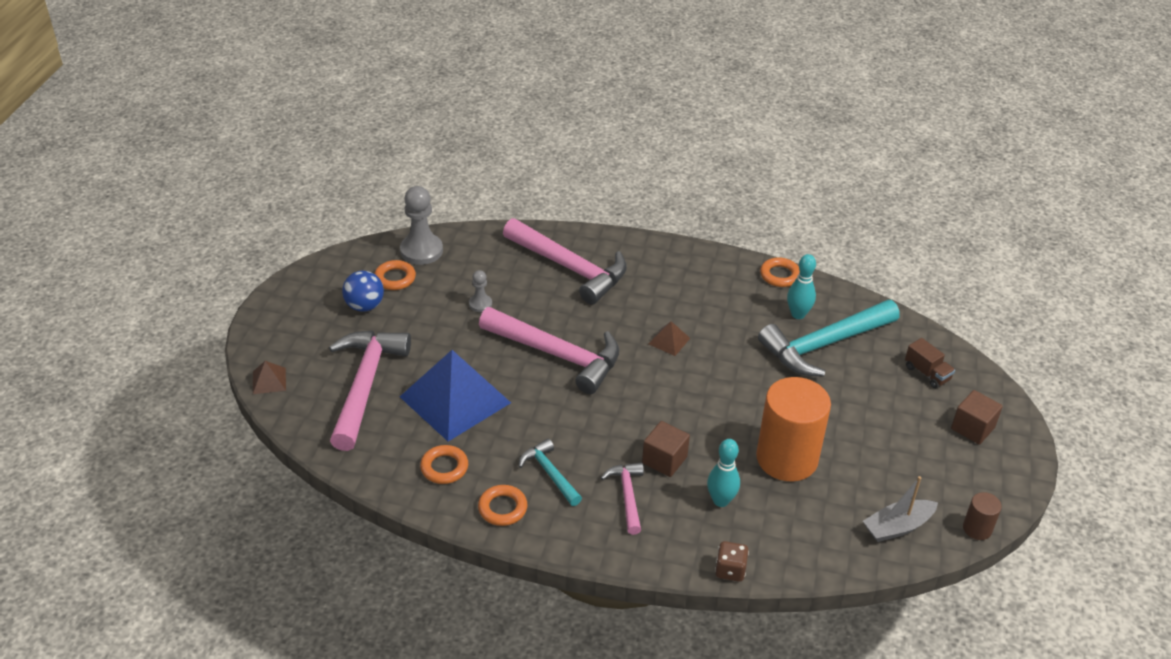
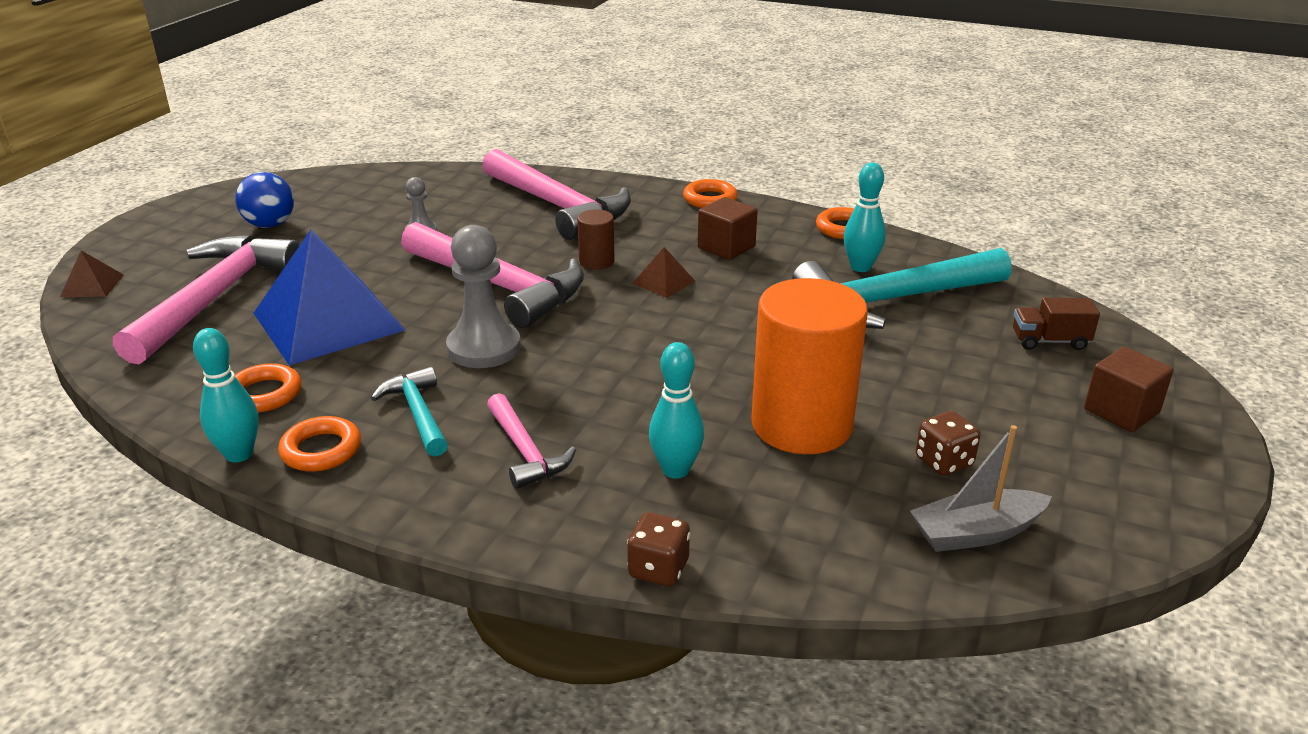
camera: 10 degrees right, 10 degrees down
orange ring [374,260,416,290] -> orange ring moved to [683,179,737,208]
grey pawn [400,186,443,265] -> grey pawn moved to [446,225,521,368]
pink hammer [601,462,644,535] -> pink hammer turned 150 degrees clockwise [487,393,576,489]
brown cube [642,421,690,477] -> brown cube moved to [698,197,758,260]
brown truck [905,338,955,388] -> brown truck turned 120 degrees clockwise [1013,298,1100,350]
brown cylinder [963,492,1002,540] -> brown cylinder moved to [577,209,615,269]
none -> turquoise bowling pin [193,328,259,462]
none -> brown dice [916,411,981,476]

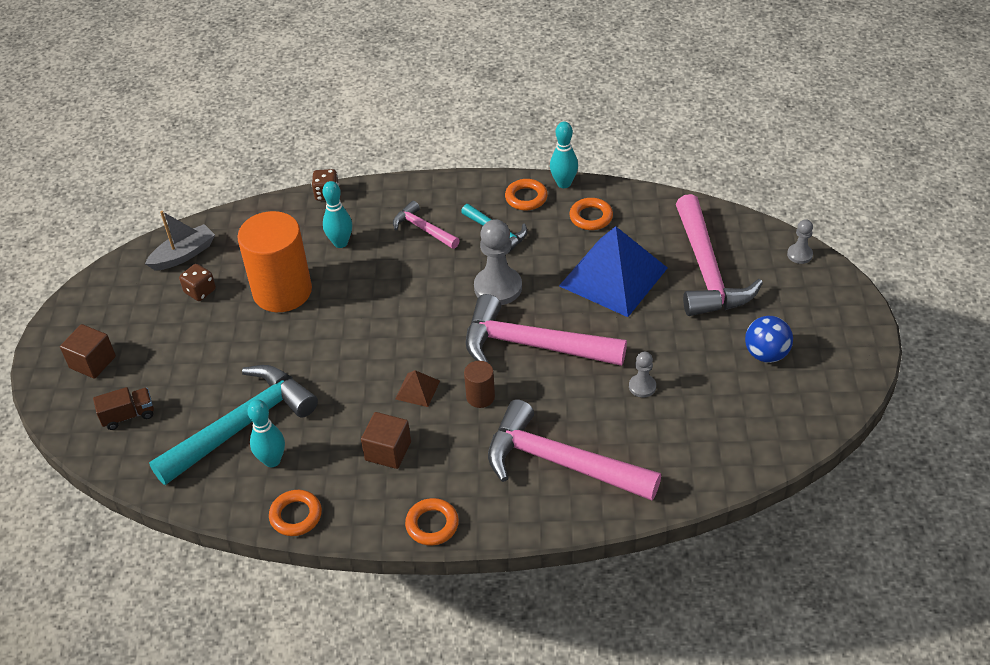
camera: 160 degrees right, 15 degrees up
brown pyramid [60,251,124,297] -> grey pawn [787,219,813,264]

